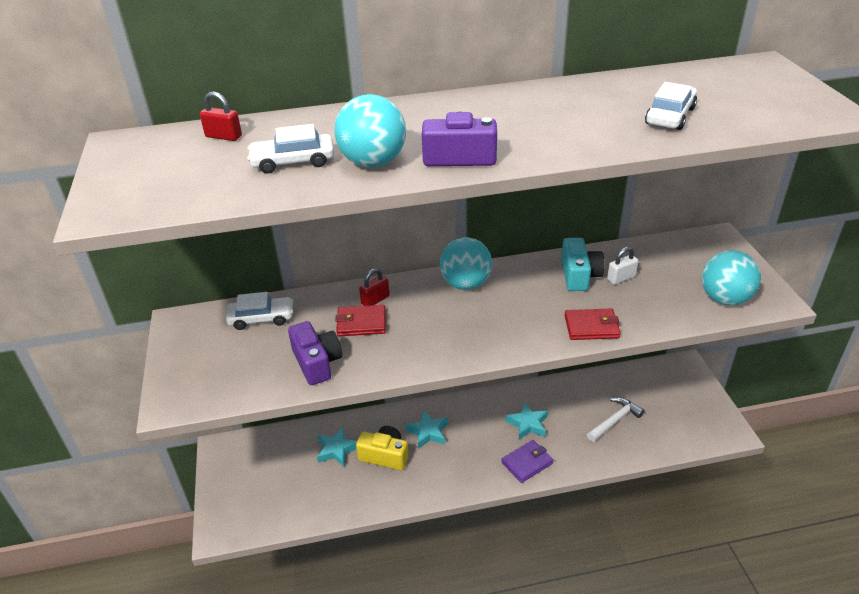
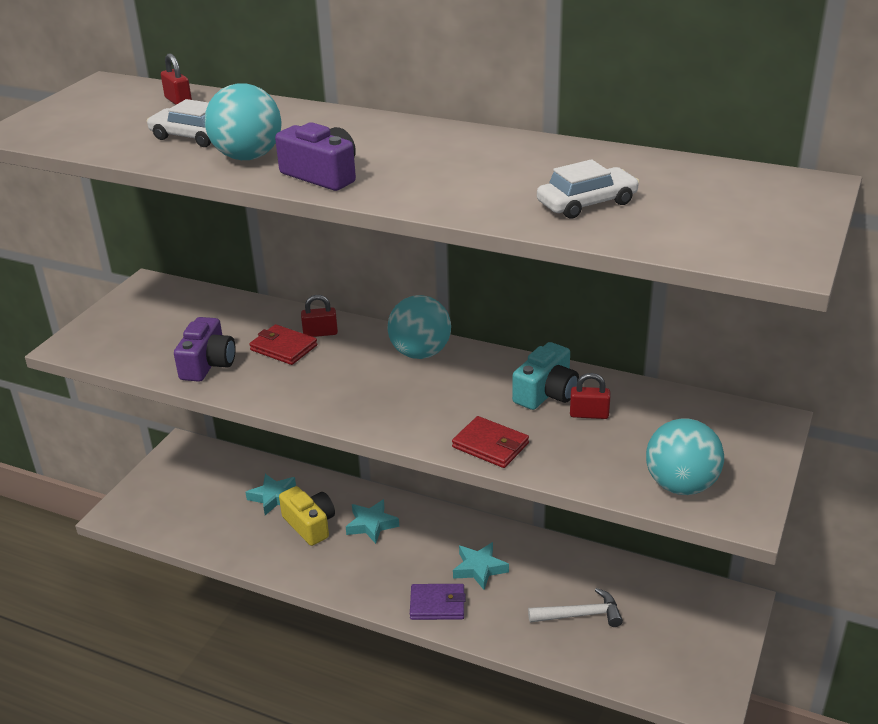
camera: 35 degrees right, 5 degrees down
white car [226,292,293,330] -> none
white padlock [607,247,639,285] -> red padlock [570,373,610,419]

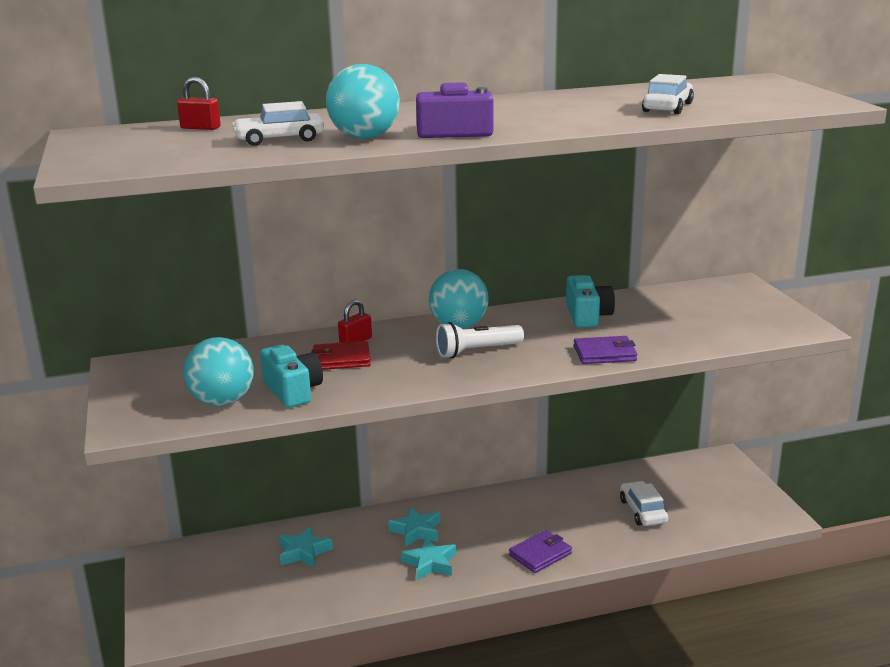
camera: 40 degrees left, 10 degrees down
purple camera [174,317,236,382] -> turquoise camera [260,345,323,408]
yellow camera [279,486,335,546] -> none
red wallet [452,416,529,468] -> purple wallet [574,336,637,364]
turquoise star [453,542,509,590] -> turquoise star moved to [401,537,456,580]
white hammer [528,588,623,627] -> white car [620,481,668,526]
red padlock [570,373,610,419] -> none
turquoise ball [646,418,724,495] -> turquoise ball moved to [183,337,254,406]
none -> white flashlight [436,322,524,358]

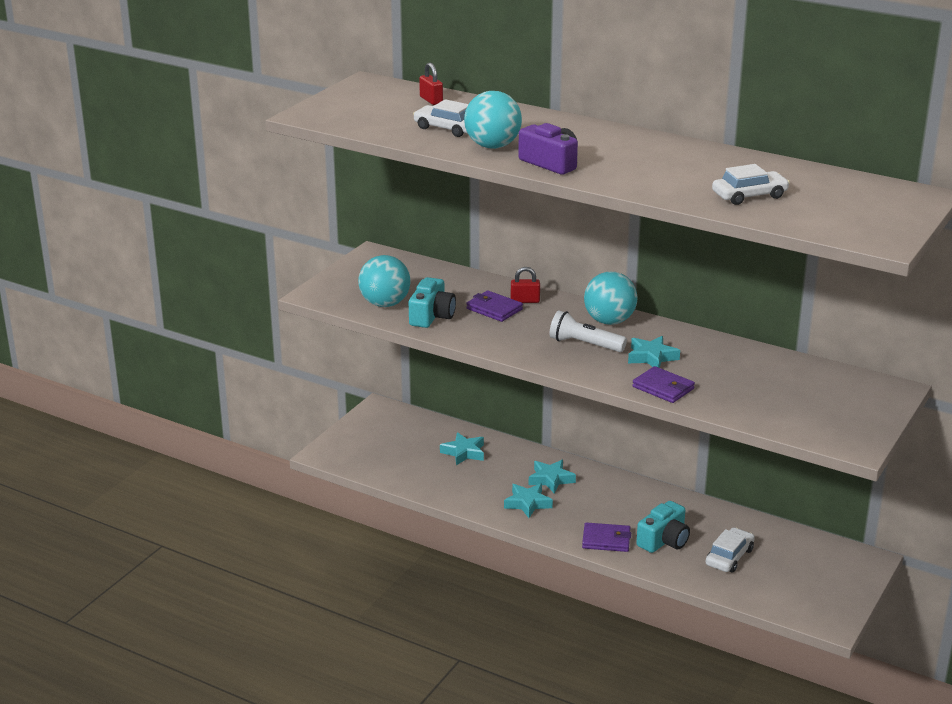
camera: 45 degrees right, 5 degrees up
red wallet [312,341,371,370] -> purple wallet [466,290,523,322]
turquoise camera [566,275,615,328] -> turquoise camera moved to [636,501,690,553]
none -> turquoise star [628,336,680,368]

